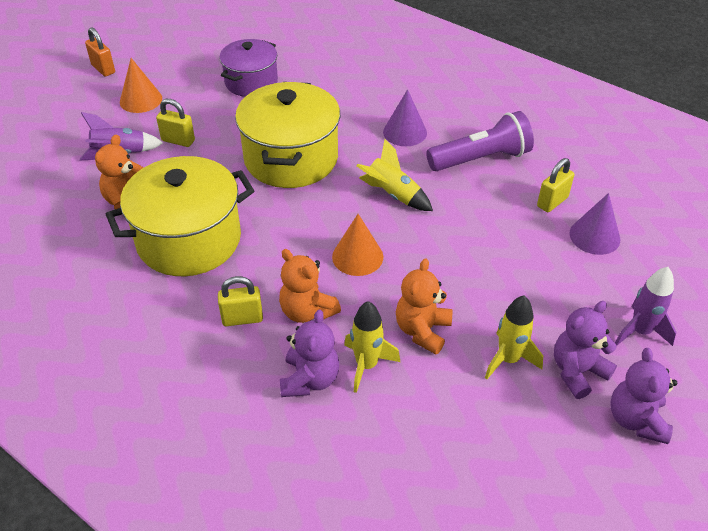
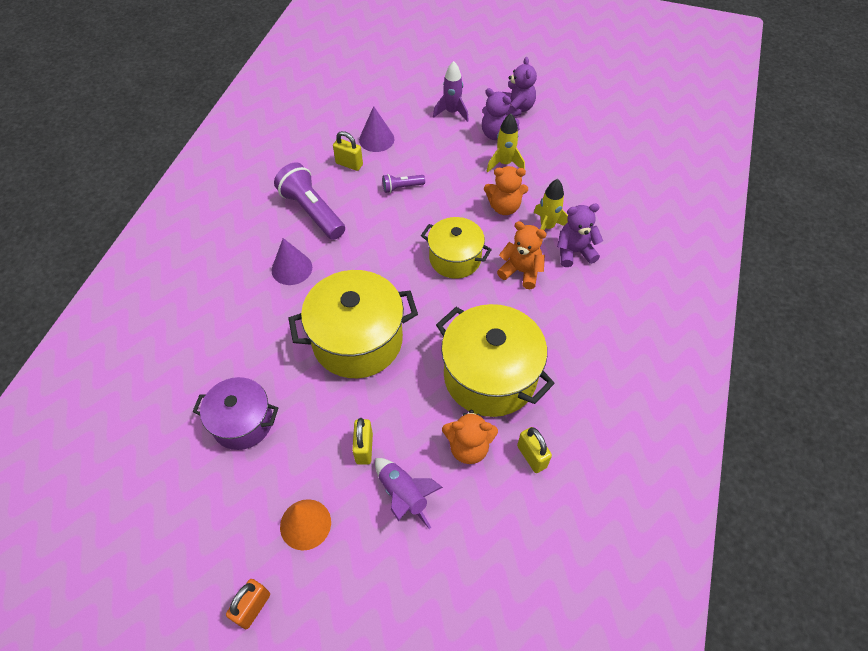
camera: 110 degrees left, 10 degrees up
yellow padlock [218,276,263,326] -> yellow padlock moved to [517,427,552,473]
orange teddy bear [279,249,341,323] -> orange teddy bear turned 90 degrees counterclockwise [497,221,547,289]
orange cone [332,214,383,276] -> yellow pot [421,217,492,279]
yellow rocket [356,139,433,211] -> none
purple teddy bear [611,348,677,444] -> purple teddy bear turned 75 degrees counterclockwise [503,57,537,117]
none -> purple flashlight [382,174,425,193]

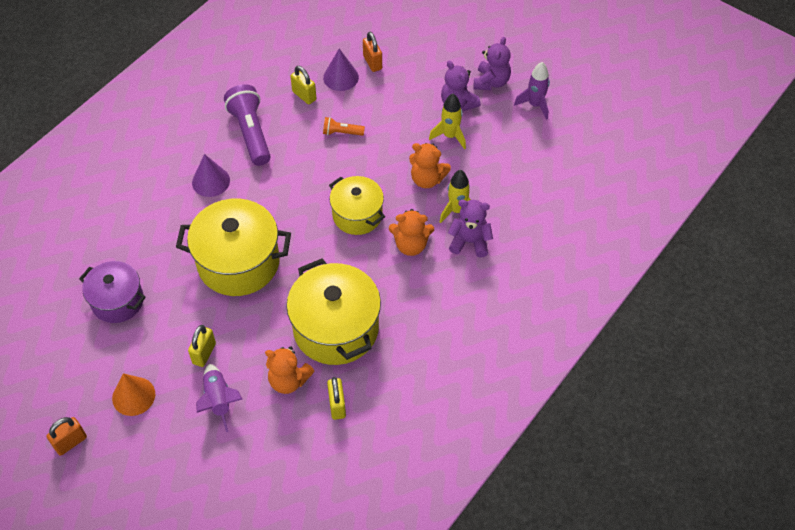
camera: 20 degrees right, 0 degrees up
purple flashlight [382,174,425,193] -> orange flashlight [323,117,365,136]
purple rocket [433,61,469,122] -> purple rocket moved to [514,62,550,120]
orange teddy bear [497,221,547,289] -> orange teddy bear turned 135 degrees clockwise [389,209,434,256]
none -> orange padlock [363,32,382,72]

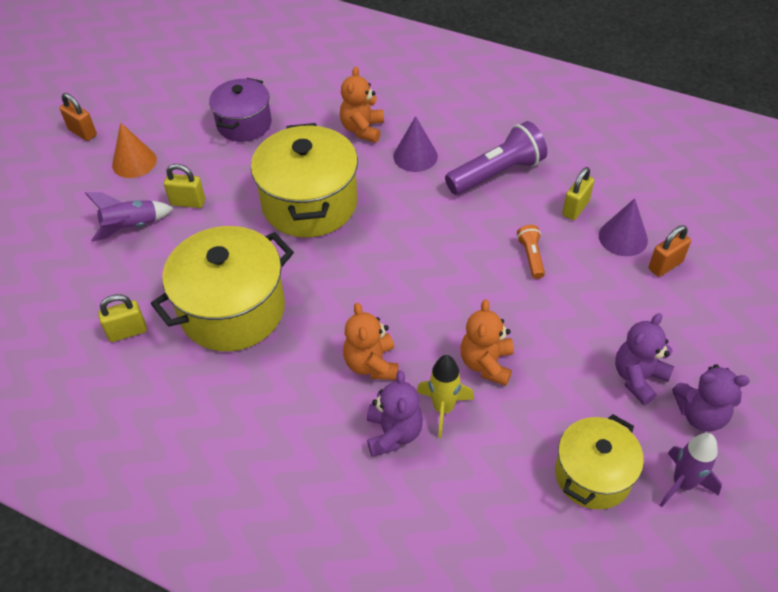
camera: 80 degrees right, 5 degrees down
orange teddy bear [265,346,315,394] -> orange teddy bear moved to [340,66,384,143]
yellow pot [329,176,385,235] -> yellow pot moved to [555,414,644,510]
yellow rocket [429,94,466,150] -> none

